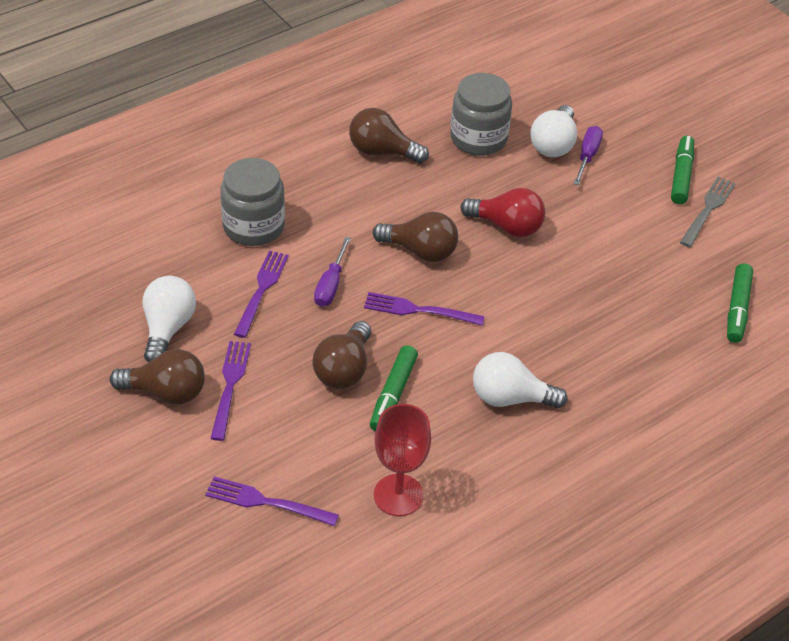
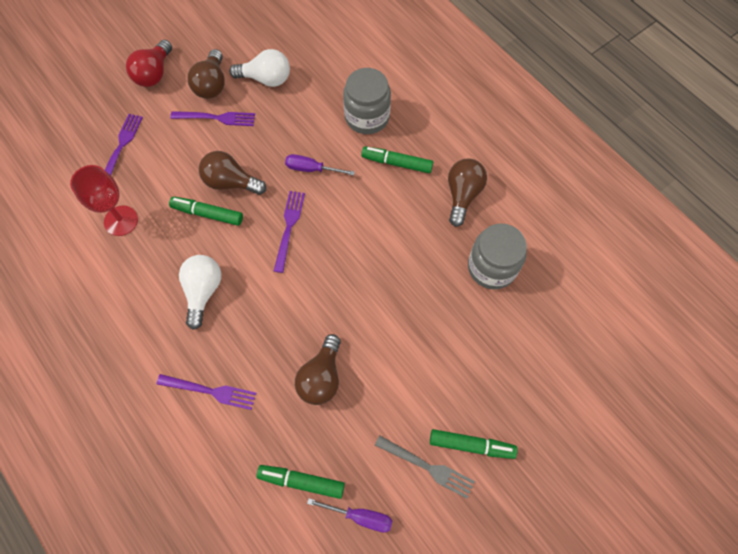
camera: 90 degrees right, 20 degrees up
purple fork [234,251,289,338] -> purple fork moved to [157,374,256,410]
brown light bulb [373,212,458,262] -> brown light bulb moved to [295,334,341,405]
red light bulb [461,188,545,237] -> red light bulb moved to [126,40,172,87]
white light bulb [530,105,577,157] -> none
purple screwdriver [574,126,603,185] -> purple screwdriver moved to [307,498,392,533]
none -> green marker [361,146,433,173]

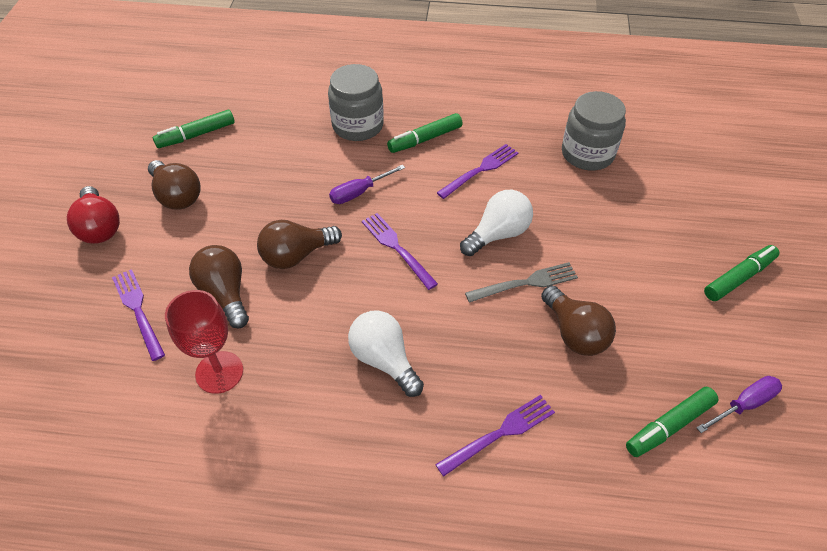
camera: 45 degrees left, 15 degrees down
green marker [169,197,243,226] -> green marker moved to [153,110,235,148]
purple fork [170,111,255,126] -> purple fork moved to [437,144,518,199]
white light bulb [229,49,290,87] -> white light bulb moved to [460,190,533,256]
grey fork [375,435,475,499] -> grey fork moved to [465,262,578,303]
brown light bulb [448,159,487,227] -> brown light bulb moved to [189,245,249,329]

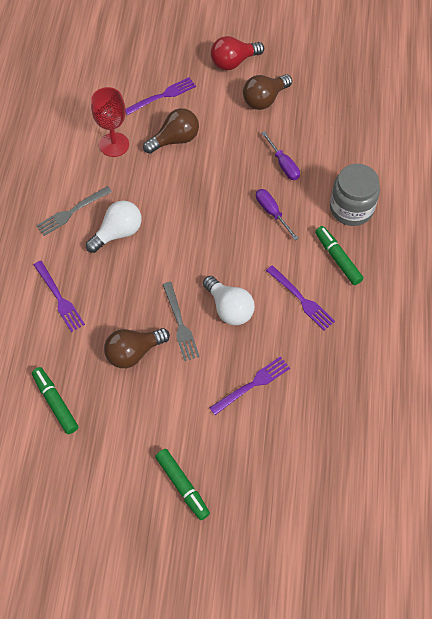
camera: 90 degrees right, 10 degrees up
green marker [153,110,235,148] -> none
brown light bulb [257,220,342,269] -> none
purple fork [362,213,438,290] -> purple fork moved to [210,356,290,415]
grey jar [562,91,626,170] -> none
purple screwdriver [696,376,782,433] -> purple screwdriver moved to [262,131,300,180]
none -> grey fork [36,186,112,236]

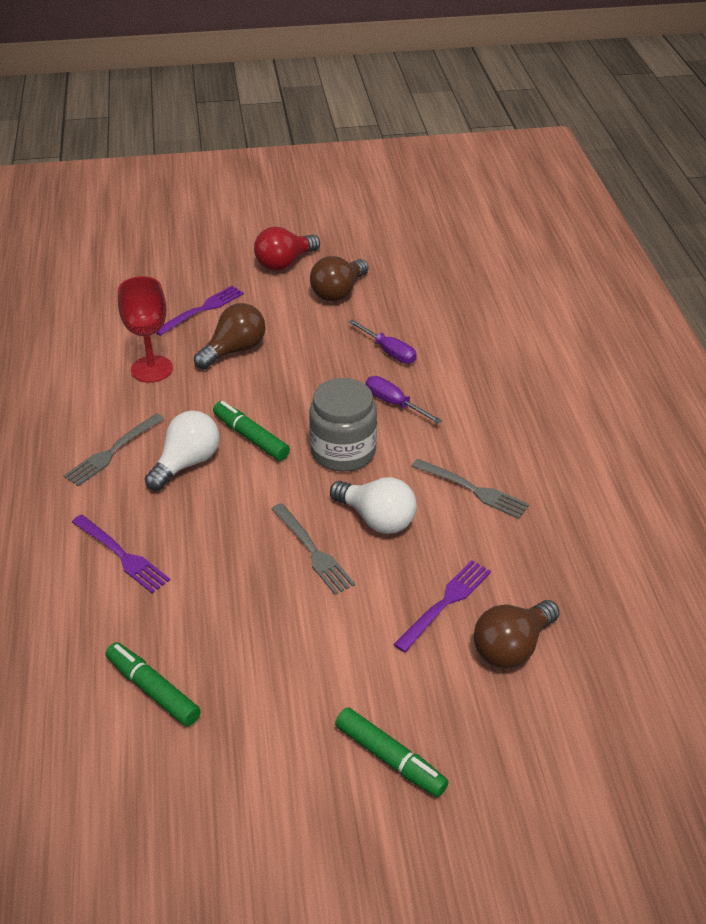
camera: 15 degrees left, 20 degrees down
brown light bulb [104,328,170,368] -> brown light bulb moved to [474,600,560,669]
purple fork [266,265,335,331] -> grey fork [412,459,530,519]
green marker [315,226,364,285] -> green marker moved to [213,401,290,461]
grey jar [330,164,380,226] -> grey jar moved to [309,378,377,472]

